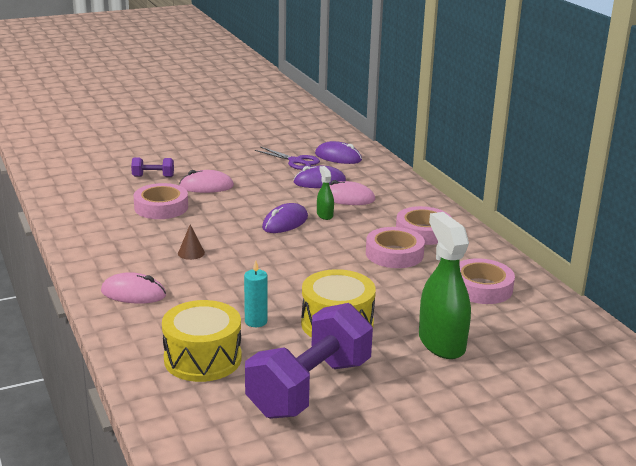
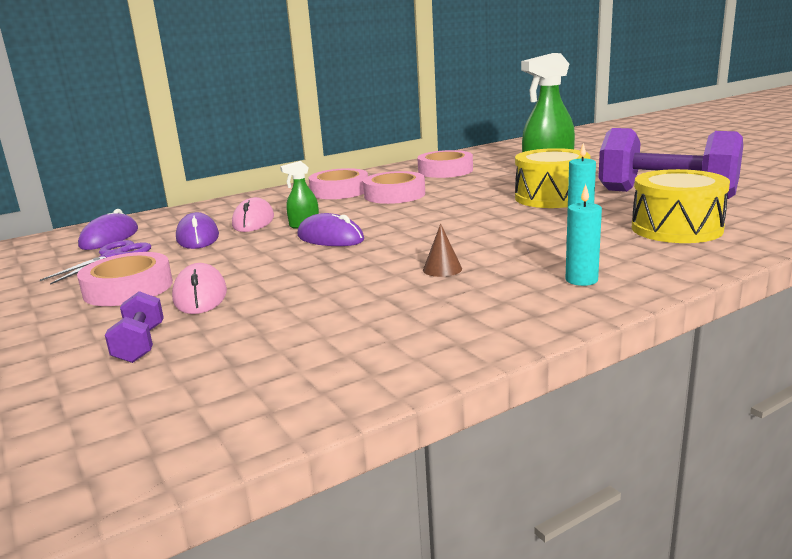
camera: 95 degrees left, 5 degrees down
pink mouse [101,272,166,303] -> turquoise candle [565,184,602,286]
pink tape [134,183,188,219] -> pink tape moved to [77,252,173,306]

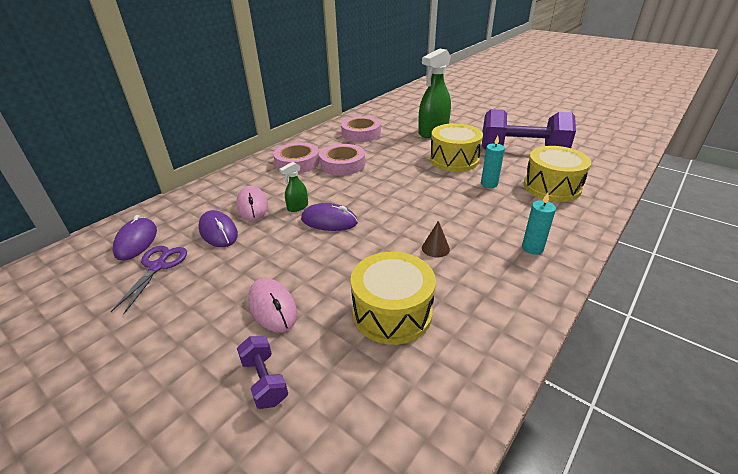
camera: 20 degrees left, 15 degrees up
pink tape [77,252,173,306] -> none
none -> yellow drum [351,252,436,345]

